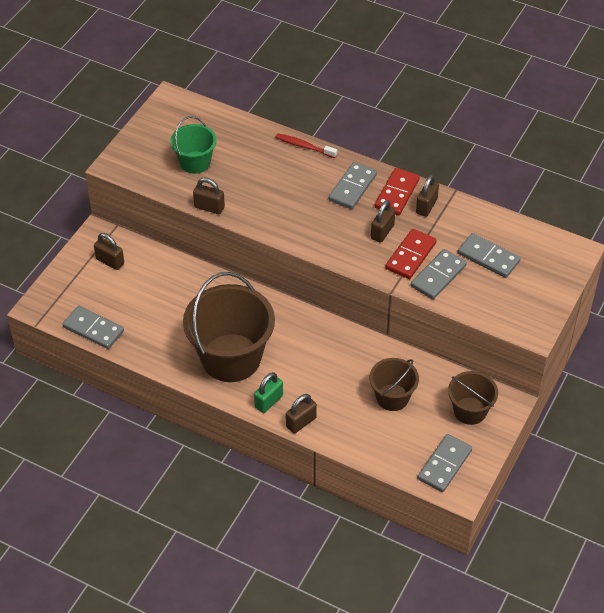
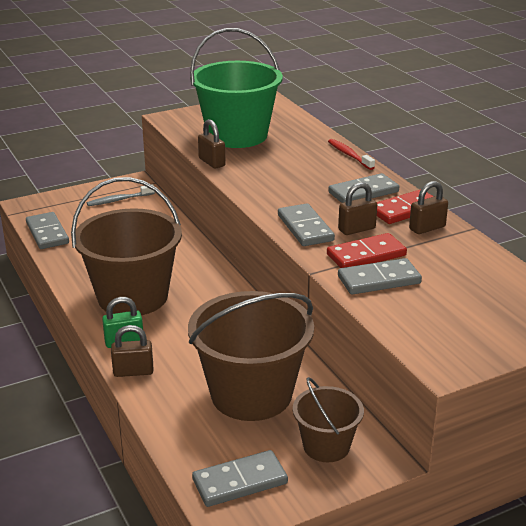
camera: 35 degrees right, 20 degrees down
brown padlock [94,233,124,270] -> grey toothbrush [87,184,155,206]
green bucket [170,116,217,174] -> green bucket [190,28,283,148], size x1.86
brown bucket [369,358,419,411] -> brown bucket [188,291,314,421], size x1.86
grey domino [457,233,521,278] -> grey domino moved to [278,203,335,246]

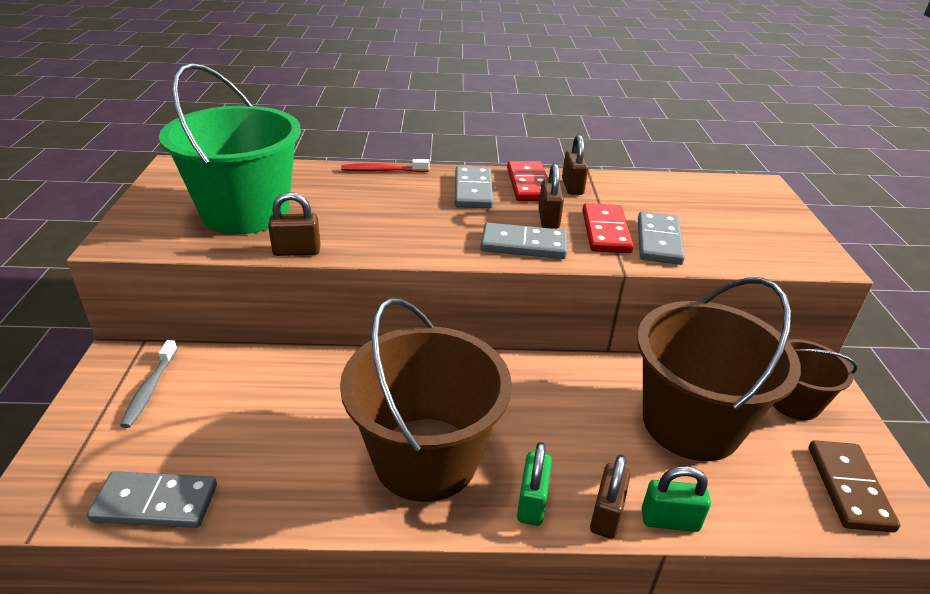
camera: 65 degrees left, 5 degrees up
grey domino [192,450,288,507] -> brown domino [809,440,900,532]
none -> green padlock [642,466,711,532]

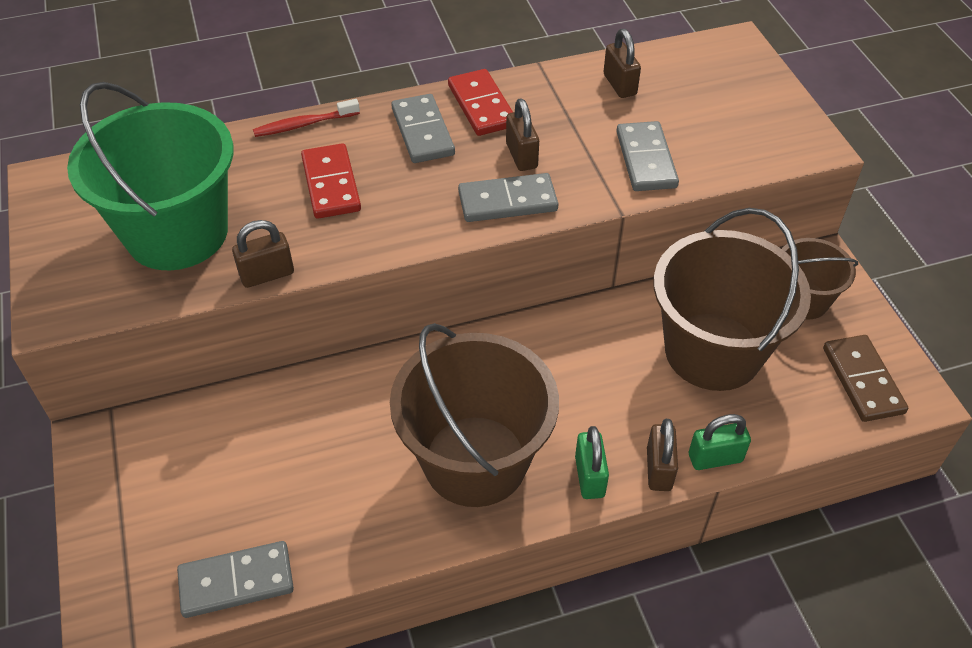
camera: 15 degrees left, 15 degrees up
grey toothbrush [120,340,178,428] -> none
brown padlock [562,135,588,195] -> brown padlock moved to [603,29,641,98]
red domino [582,203,634,253] -> red domino moved to [301,143,361,219]

